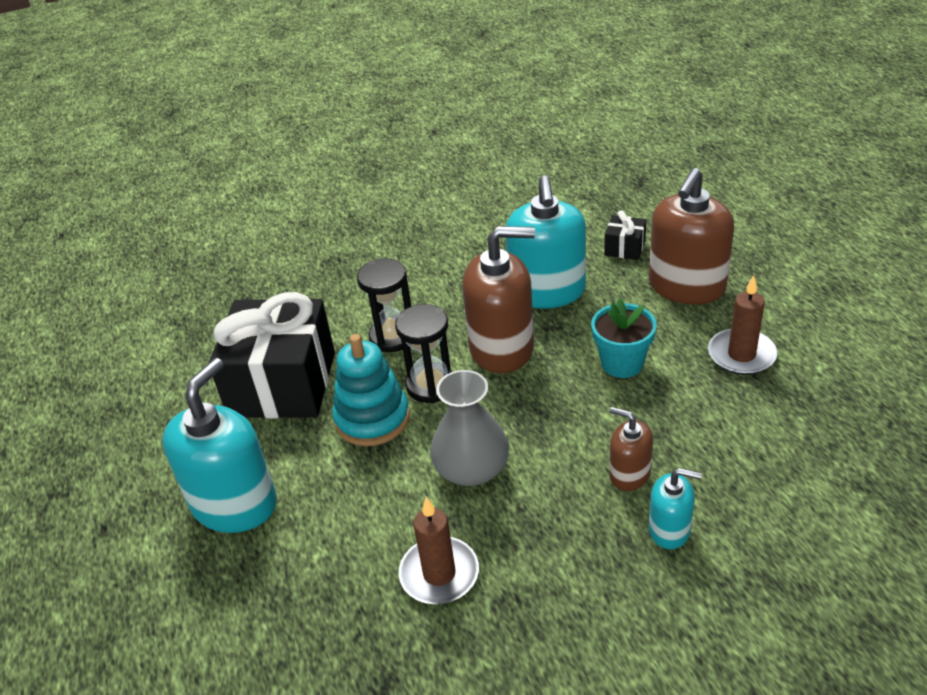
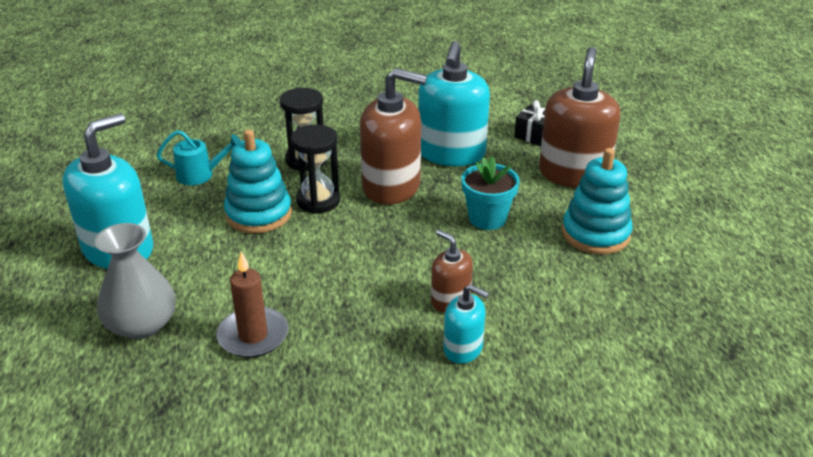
camera: 10 degrees right, 5 degrees down
black gift [209,292,335,418] -> turquoise watering can [157,130,241,185]
grey vase [430,370,509,486] -> grey vase moved to [95,223,176,339]
brown soap dispenser [649,168,734,305] -> brown soap dispenser turned 150 degrees clockwise [539,47,620,188]
brown candle [708,275,777,375] -> turquoise stacking toy [562,148,633,254]

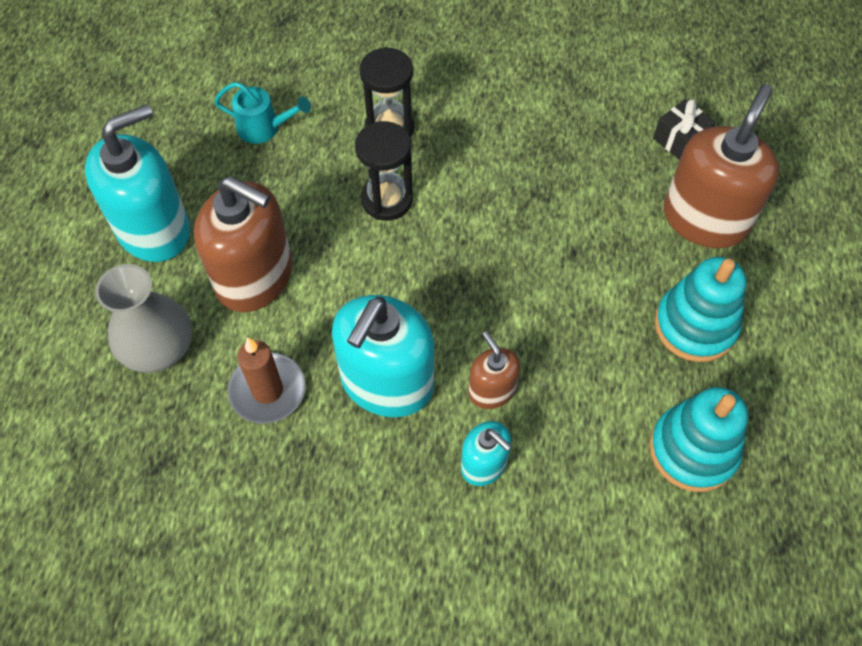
camera: 15 degrees right, 25 degrees up
turquoise stacking toy [224,130,292,233] -> turquoise stacking toy moved to [649,387,748,492]
brown soap dispenser [360,68,427,205] -> brown soap dispenser moved to [194,176,293,312]
turquoise soap dispenser [418,41,490,166] -> turquoise soap dispenser moved to [332,295,434,417]
turquoise flower pot [461,156,520,230] -> none

